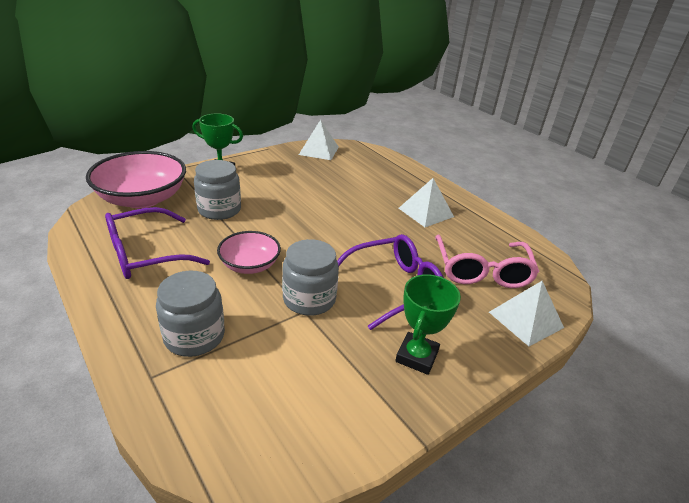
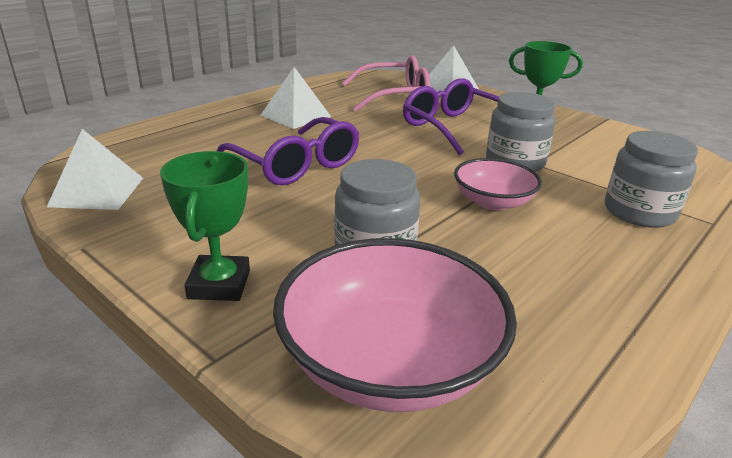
camera: 100 degrees left, 5 degrees down
purple glasses [105,207,210,279] -> purple glasses moved to [217,117,359,186]

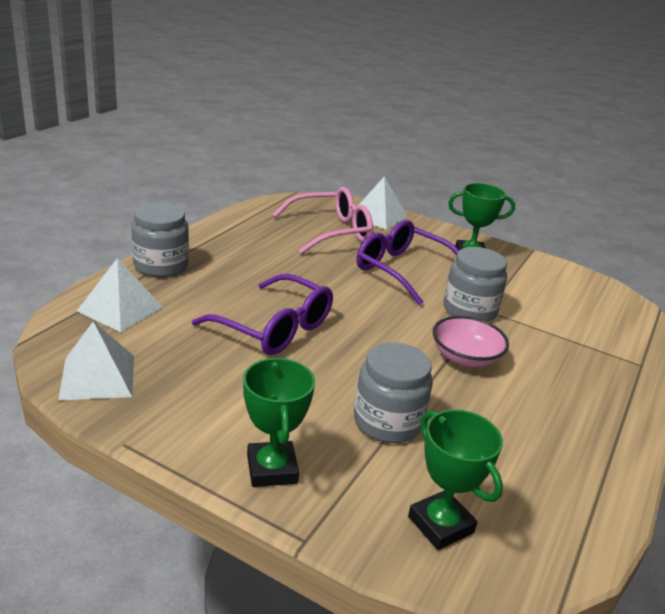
camera: 15 degrees left, 0 degrees up
white pyramid [261,67,331,129] -> white pyramid moved to [77,258,163,332]
pink bowl [273,238,517,412] -> green trophy [408,409,503,550]
grey jar [605,131,698,228] -> grey jar moved to [131,203,189,277]

